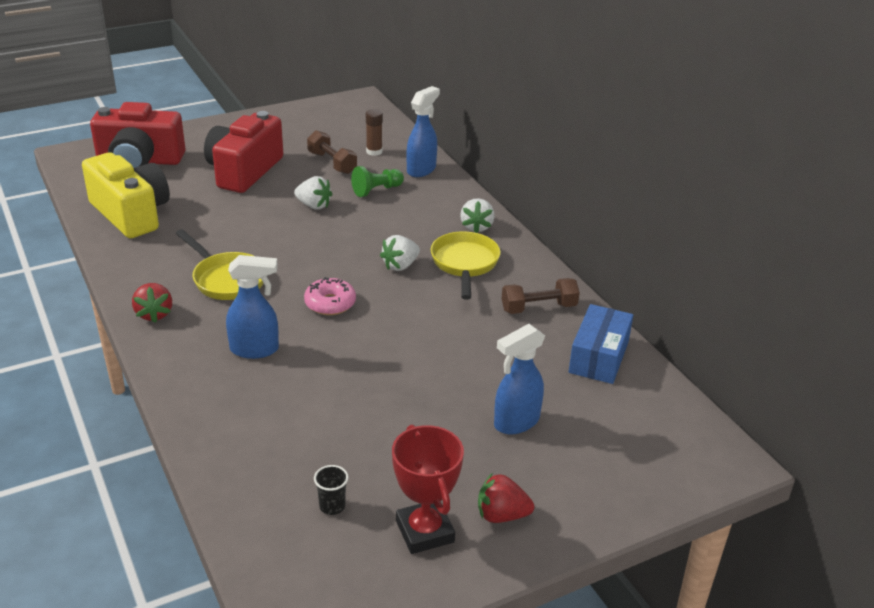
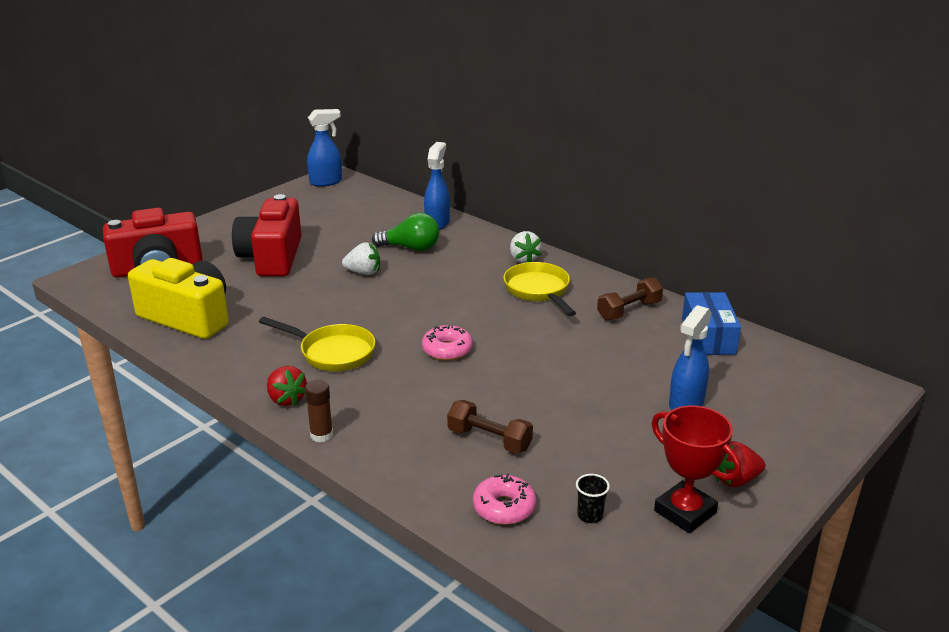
camera: 20 degrees left, 5 degrees down
blue spray bottle [226,255,279,359] -> blue spray bottle moved to [307,109,342,187]
brown dumbbell [307,130,357,174] -> brown dumbbell moved to [447,400,533,454]
green pawn [351,166,404,197] -> green light bulb [372,213,439,251]
brown glue stick [366,109,383,156] -> brown glue stick moved to [305,380,333,443]
white strawberry [380,235,420,271] -> none
none -> pink donut [473,474,536,525]

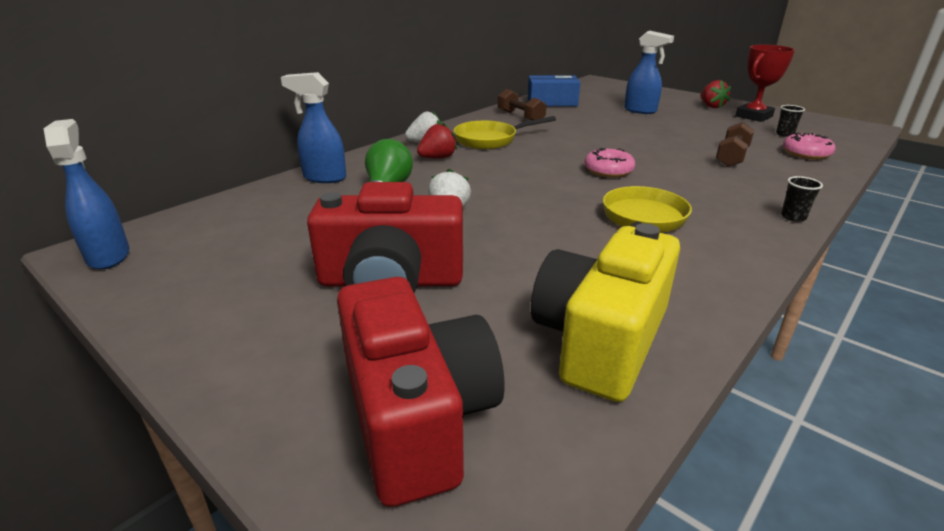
camera: 90 degrees left, 0 degrees up
red strawberry [267,366,307,406] -> red strawberry moved to [417,123,457,159]
brown glue stick [305,380,333,443] -> black cup [781,176,823,222]

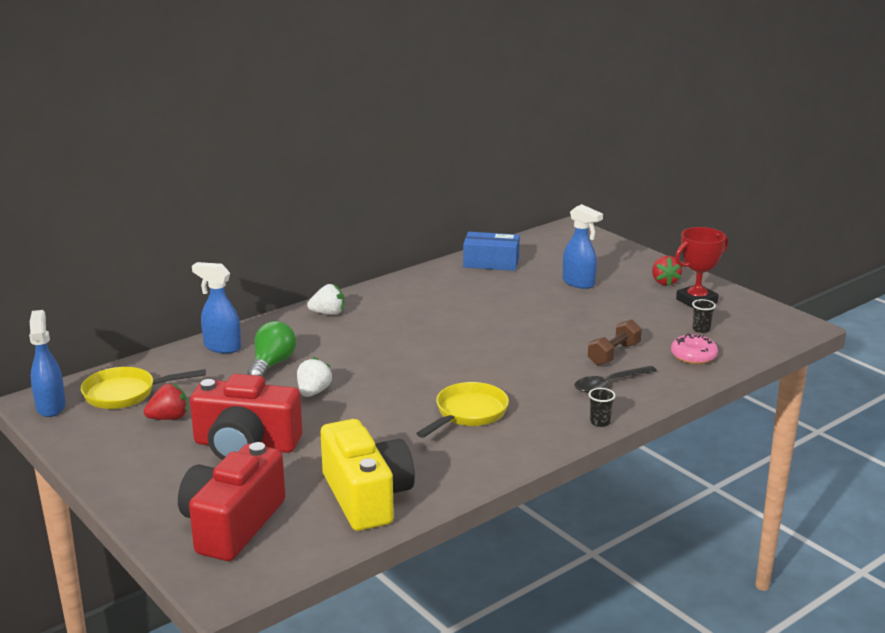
camera: 10 degrees right, 5 degrees down
red camera [337,277,505,507] -> red camera turned 150 degrees counterclockwise [178,442,285,561]
red strawberry [417,123,457,159] -> red strawberry moved to [144,384,188,420]
yellow pan [453,116,556,149] -> yellow pan moved to [81,367,206,409]
brown dumbbell [498,89,546,121] -> none
yellow camera [531,223,680,402] -> yellow camera turned 120 degrees clockwise [321,419,415,531]
pink donut [584,148,635,178] -> none
none -> black spoon [574,366,657,393]

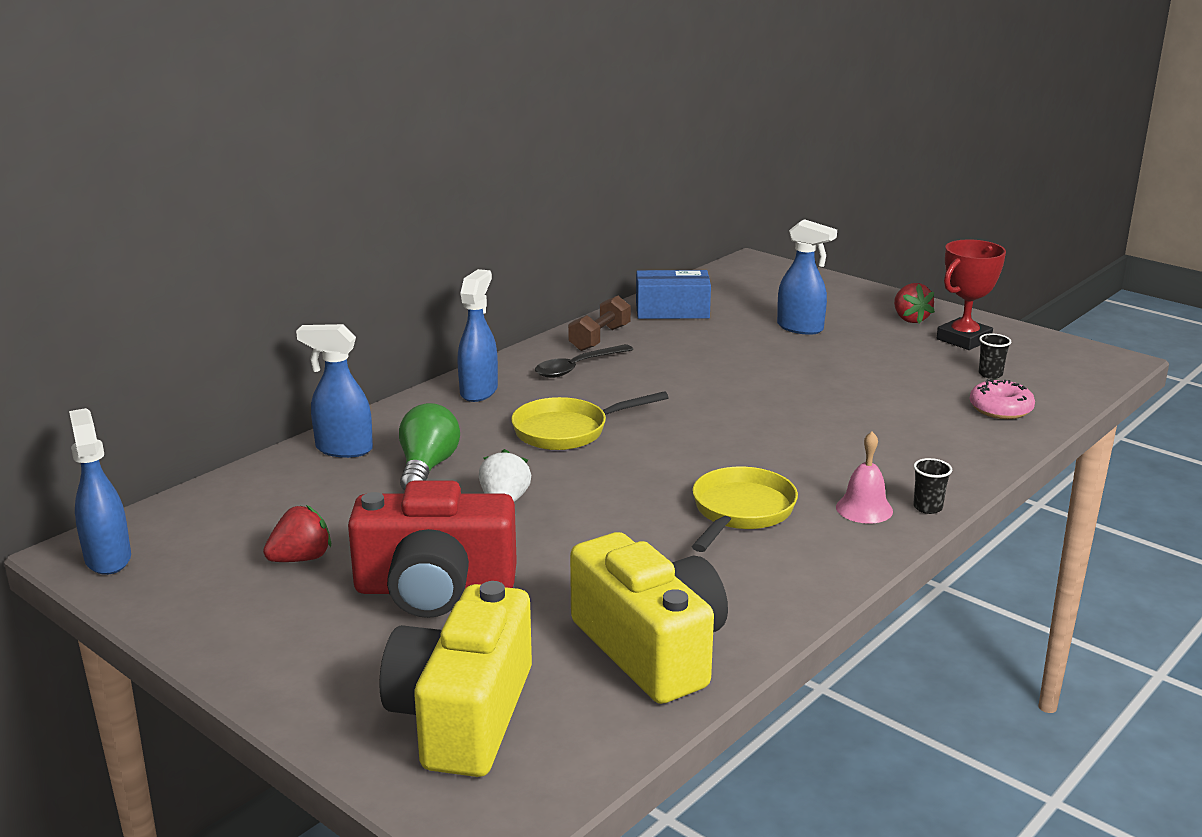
camera: 10 degrees left, 0 degrees up
yellow pan [81,367,206,409] -> yellow pan moved to [511,391,669,450]
red camera [178,442,285,561] -> yellow camera [379,581,532,777]
white strawberry [307,284,344,315] -> blue spray bottle [457,269,498,402]
black spoon [574,366,657,393] -> black spoon moved to [535,344,633,378]
brown dumbbell [588,320,642,365] -> brown dumbbell moved to [568,296,631,351]
none -> pink bell [836,432,893,524]

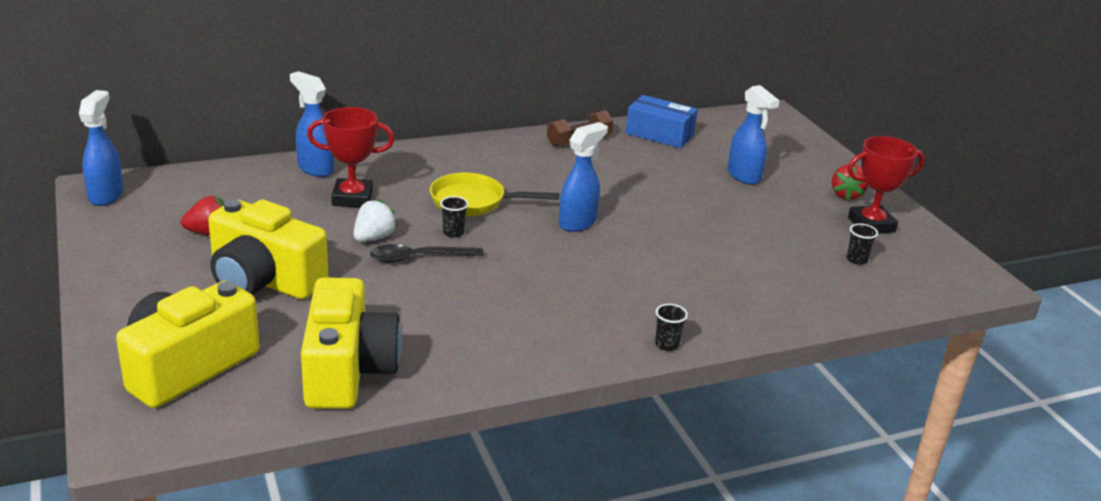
camera: 25 degrees right, 5 degrees up
red camera [348,481,517,618] -> yellow camera [208,199,328,299]
green light bulb [399,403,460,491] -> red trophy [307,107,395,207]
blue spray bottle [457,269,498,402] -> blue spray bottle moved to [559,122,608,232]
black spoon [535,344,633,378] -> black spoon moved to [370,244,484,263]
yellow pan [692,467,798,552] -> none
pink bell [836,432,893,524] -> none
pink donut [970,379,1035,419] -> none
none -> black cup [440,196,469,238]

